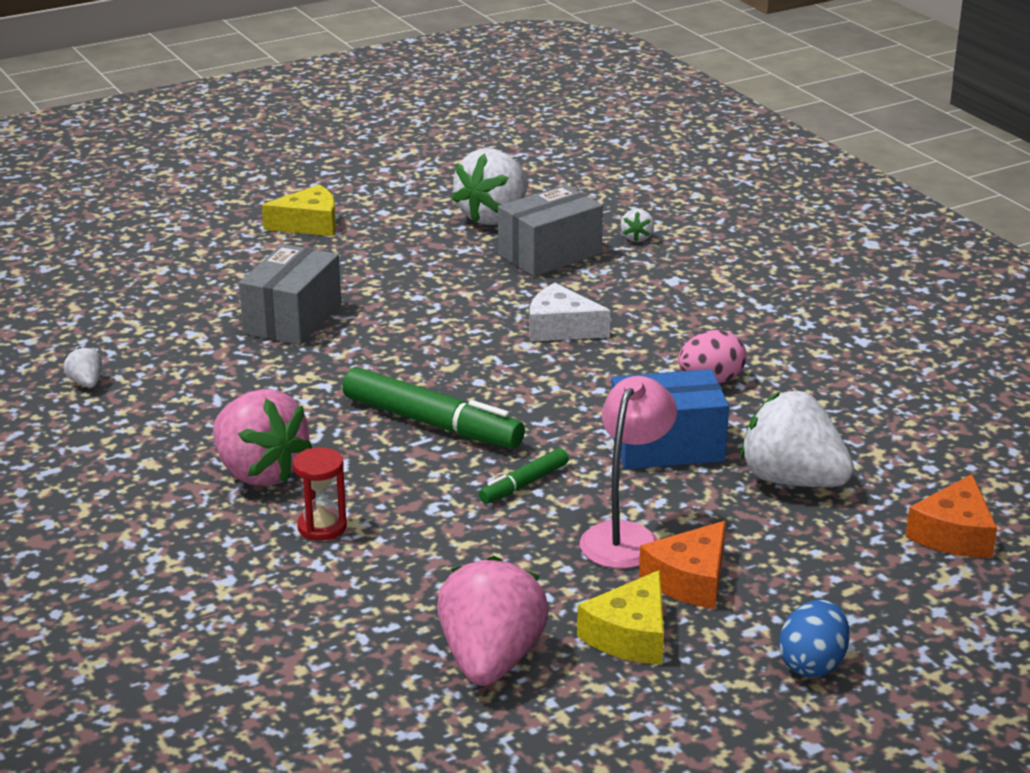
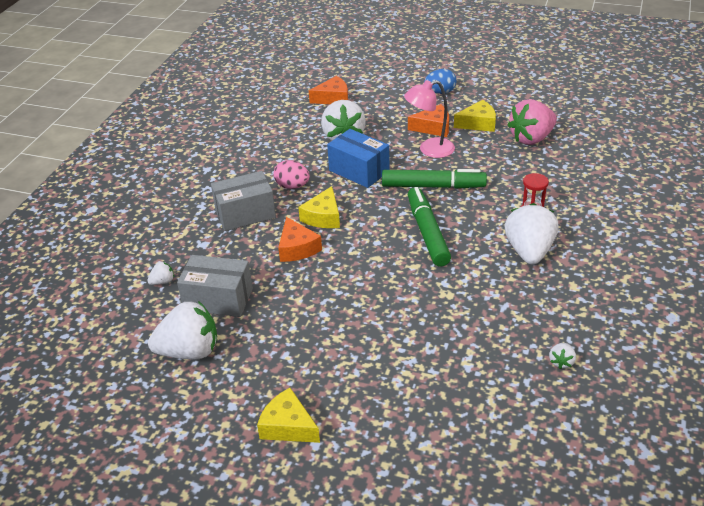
camera: 130 degrees left, 10 degrees up
pink strawberry [213,389,312,486] -> white strawberry [505,203,559,265]
grey box [239,244,341,345] -> grey box moved to [211,171,276,231]
green marker [479,448,569,504] -> green marker [382,169,487,189], size x1.92
white cheese [530,283,610,342] -> orange cheese [278,217,322,262]
none -> yellow cheese [298,186,340,228]

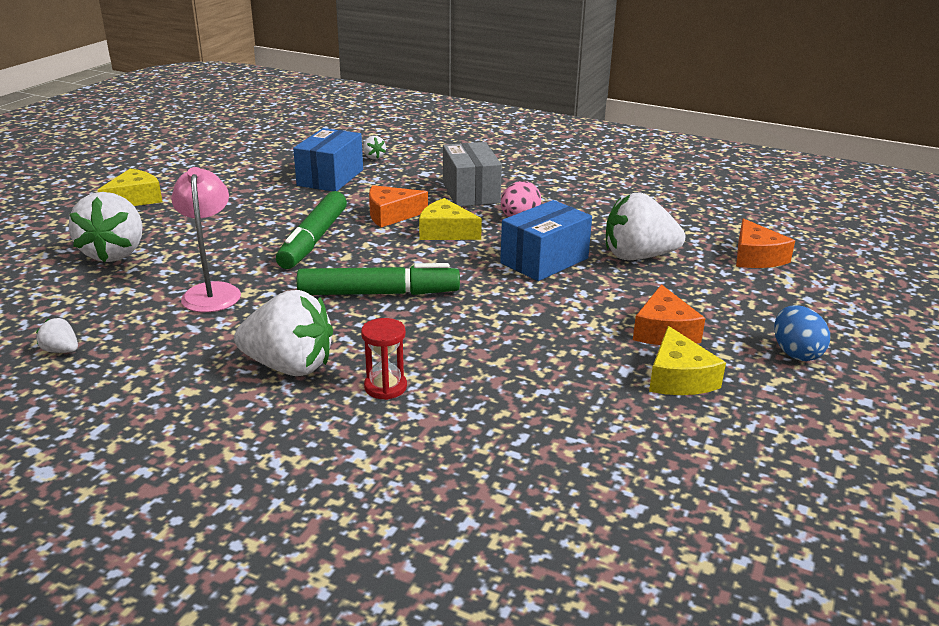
camera: 95 degrees right, 10 degrees down
white strawberry [148,301,217,360] -> white strawberry moved to [69,192,143,262]
grey box [177,255,253,317] -> blue box [293,128,363,191]
green marker [382,169,487,189] -> green marker moved to [276,191,347,269]
pink lamp [404,80,455,158] -> pink lamp moved to [171,167,241,312]
pink strawberry [507,99,557,145] -> none

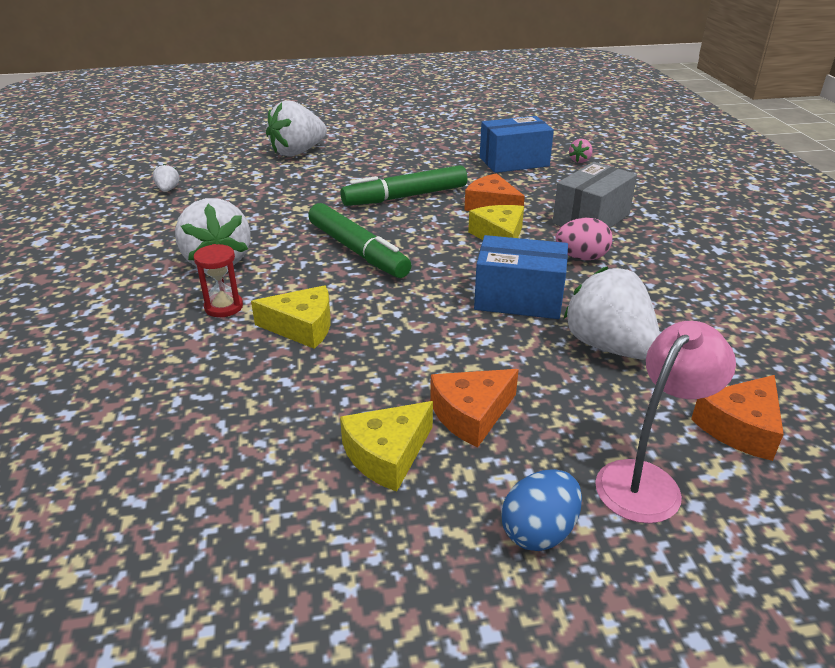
camera: 55 degrees right, 5 degrees up
yellow cheese [98,169,162,206] -> yellow cheese moved to [251,285,331,349]
pink lamp [171,167,241,312] -> pink lamp moved to [595,321,736,524]
white strawberry [363,136,386,159] -> pink strawberry [569,139,593,163]

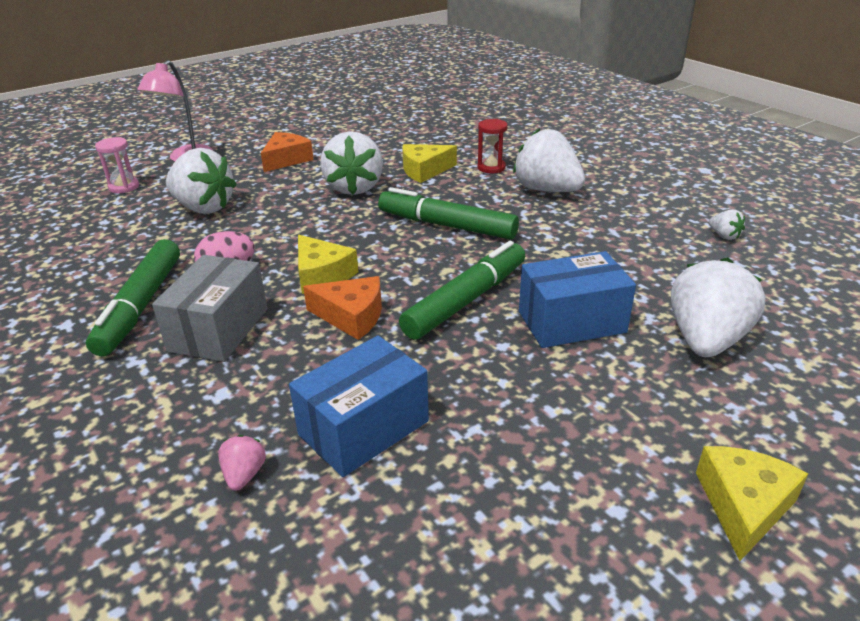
camera: 155 degrees right, 0 degrees up
yellow cheese [340,401,433,492] -> yellow cheese moved to [696,446,808,561]
blue box [474,235,568,319] -> blue box moved to [519,251,636,348]
blue egg [501,469,582,551] -> none
orange cheese [691,375,784,461] -> pink hourglass [95,137,139,193]
none -> green marker [86,239,180,356]
none -> white strawberry [320,131,383,195]

